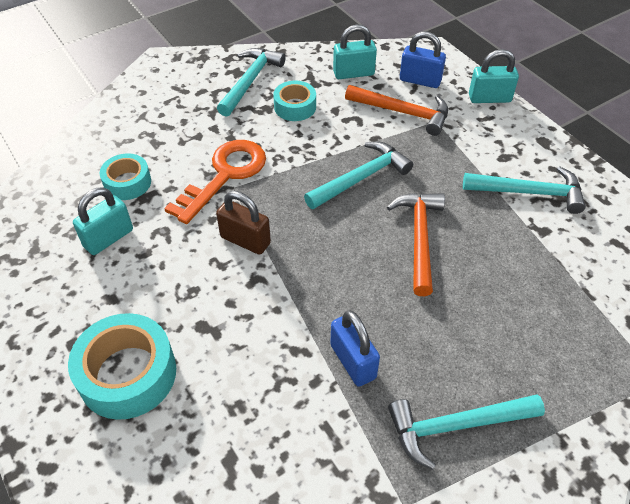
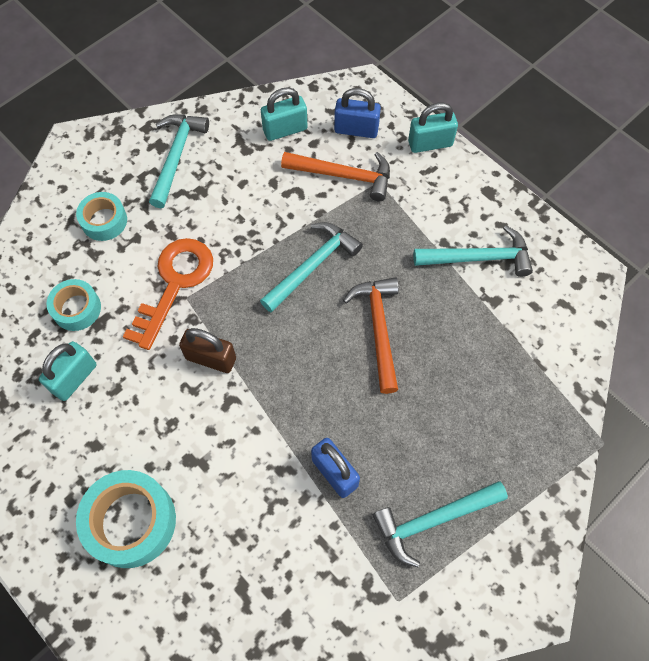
camera: 10 degrees left, 15 degrees up
turquoise tape [273,81,316,121] -> turquoise tape moved to [76,192,127,241]

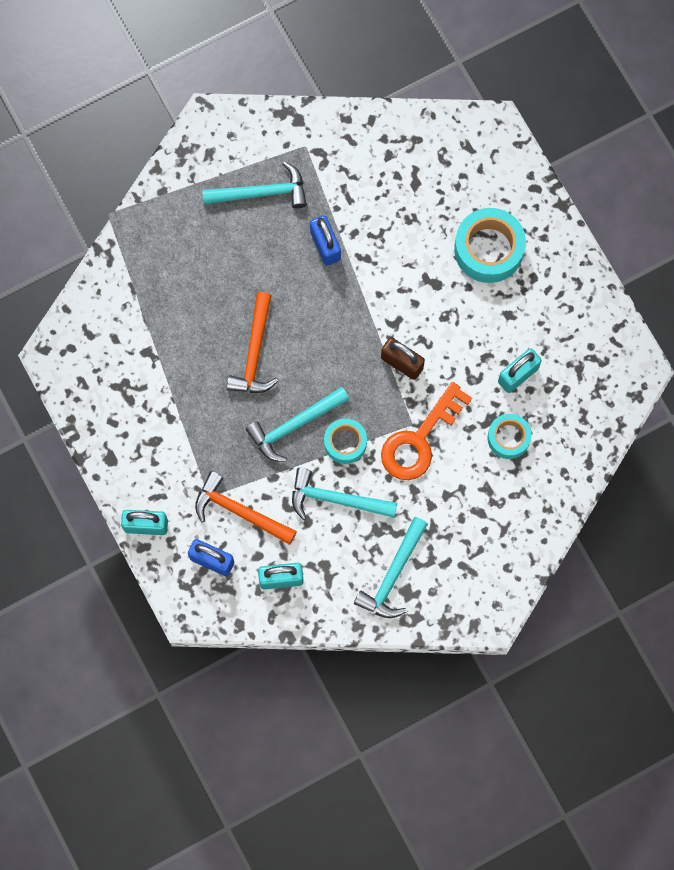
camera: 165 degrees left, 10 degrees up
turquoise tape [76,192,127,241] -> turquoise tape moved to [324,418,367,464]
turquoise hammer [414,226,533,277] -> turquoise hammer moved to [292,468,397,520]

